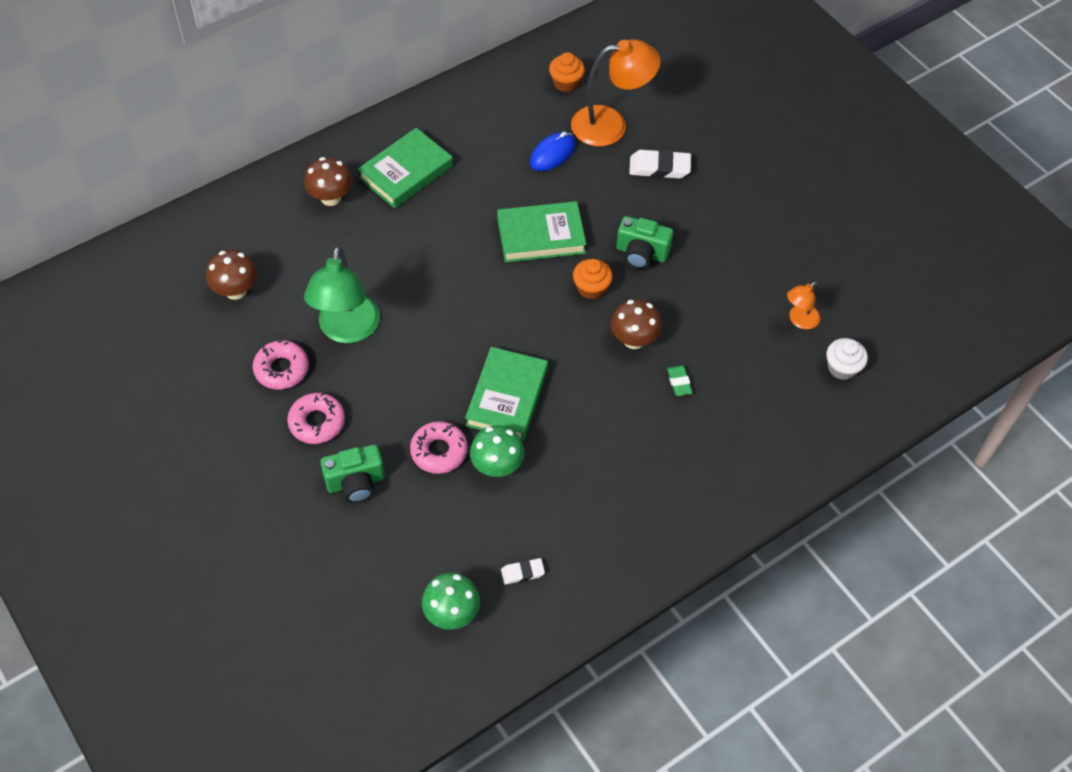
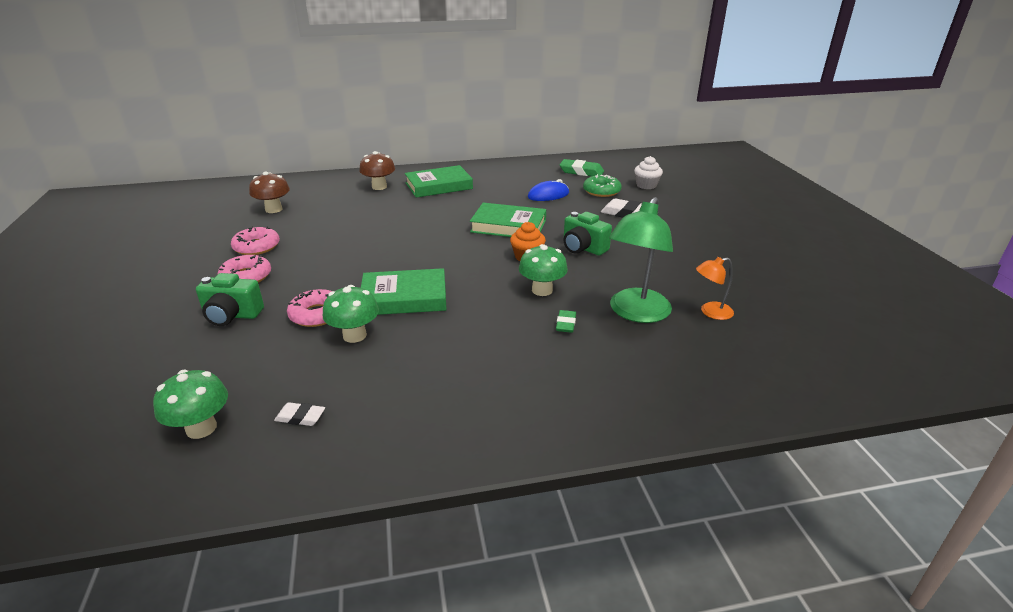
camera: 25 degrees right, 25 degrees down
green lamp [304,246,380,343] -> green lamp moved to [609,197,673,323]
green book [465,347,548,441] -> green book turned 45 degrees clockwise [361,268,447,315]
orange cupcake [549,52,585,92] -> green eraser [559,159,604,176]
orange lamp [571,39,661,146] -> green donut [583,174,622,197]
brown mushroom [611,299,662,349] -> green mushroom [519,244,568,296]
white cupcake [826,338,868,380] -> white cupcake moved to [634,156,663,189]

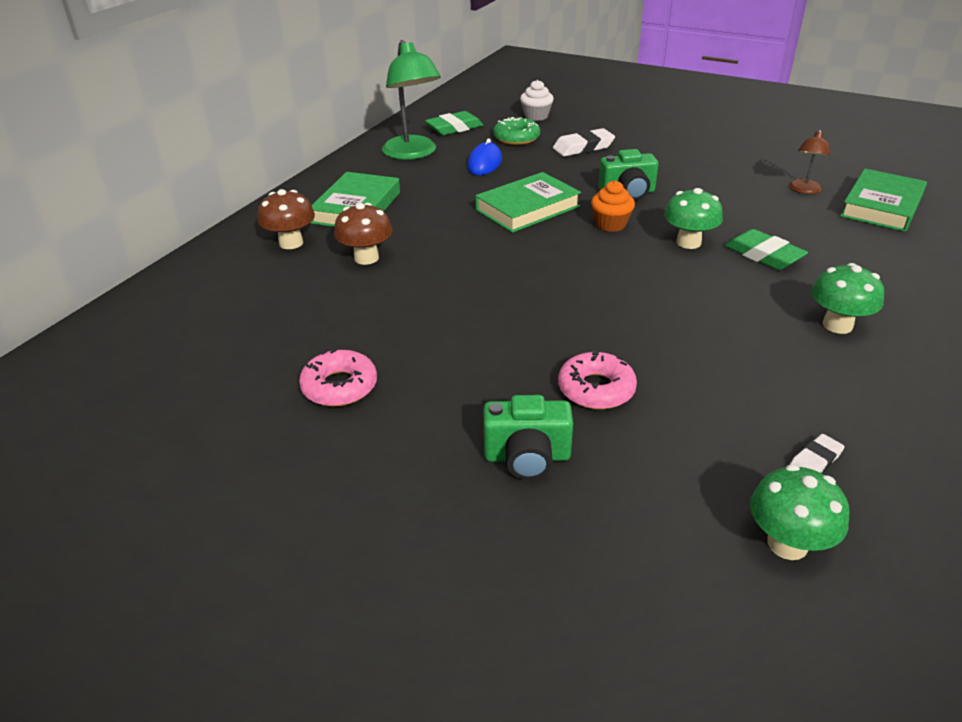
camera: 50 degrees left, 5 degrees up
green camera [196,273,264,326] -> green camera turned 45 degrees clockwise [484,395,573,480]
pink donut [218,255,271,283] -> none
brown mushroom [249,172,290,213] -> brown mushroom moved to [334,203,393,265]
green mushroom [322,285,379,343] -> green mushroom moved to [811,263,884,334]
green book [361,268,447,315] -> green book moved to [840,169,927,232]
green eraser [556,310,576,333] -> green eraser [725,229,808,270], size x1.75
green lamp [609,197,673,323] -> green lamp moved to [382,40,441,160]
orange lamp [696,257,734,320] -> brown lamp [789,130,830,194]

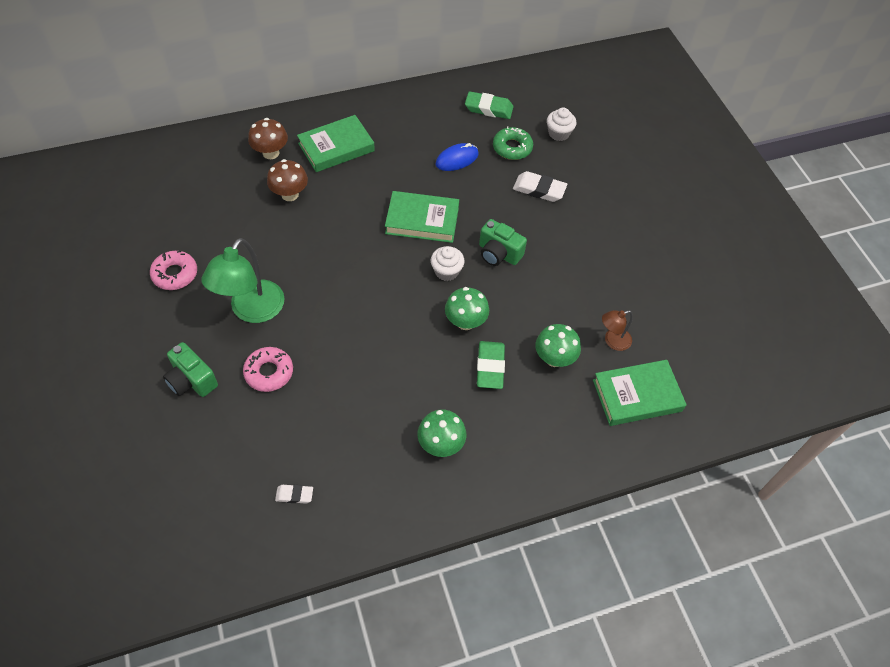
camera: 40 degrees right, 20 degrees up
green lamp [382,40,441,160] -> green lamp moved to [201,238,285,323]
orange cupcake [591,181,635,232] -> white cupcake [431,246,465,281]
green mushroom [750,464,849,560] -> green mushroom moved to [535,324,581,367]

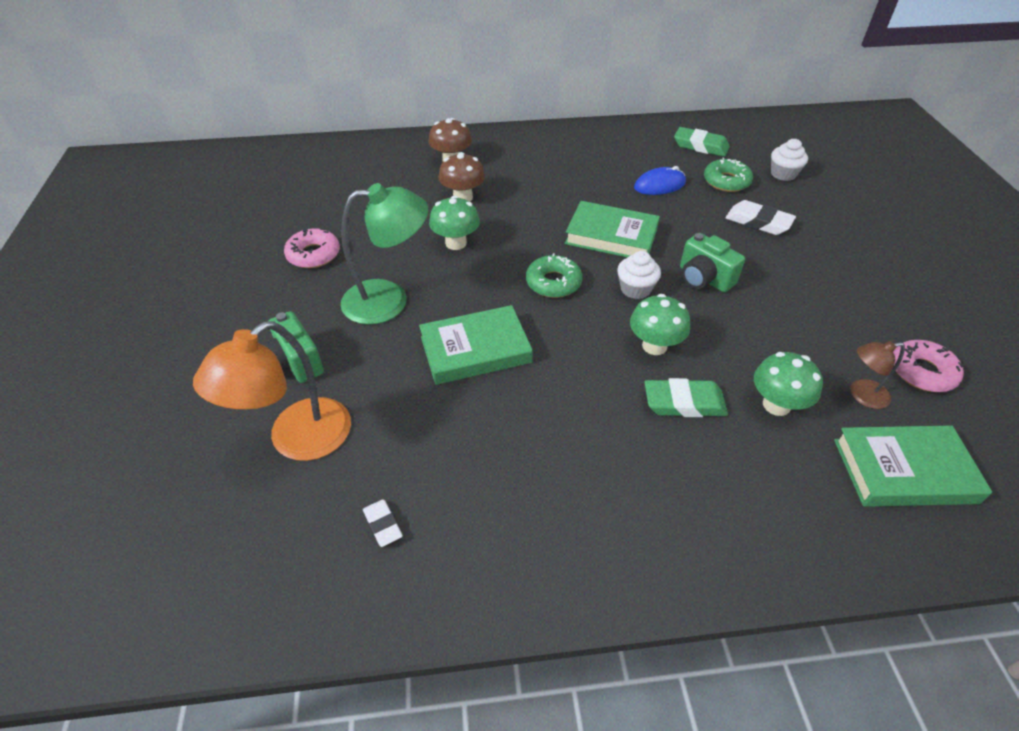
camera: 15 degrees right, 10 degrees down
green lamp [201,238,285,323] -> green lamp turned 135 degrees counterclockwise [340,183,428,325]
pink donut [243,347,293,392] -> pink donut moved to [893,340,964,392]
white eraser [275,485,313,503] -> white eraser turned 45 degrees clockwise [363,500,403,547]
green book [297,115,375,172] -> green book moved to [419,305,533,385]
green mushroom [417,409,466,457] -> green mushroom moved to [429,195,480,250]
green eraser [477,341,505,389] -> green eraser turned 75 degrees clockwise [644,378,728,417]
none -> orange lamp [193,321,351,461]
none -> green donut [526,253,583,298]

